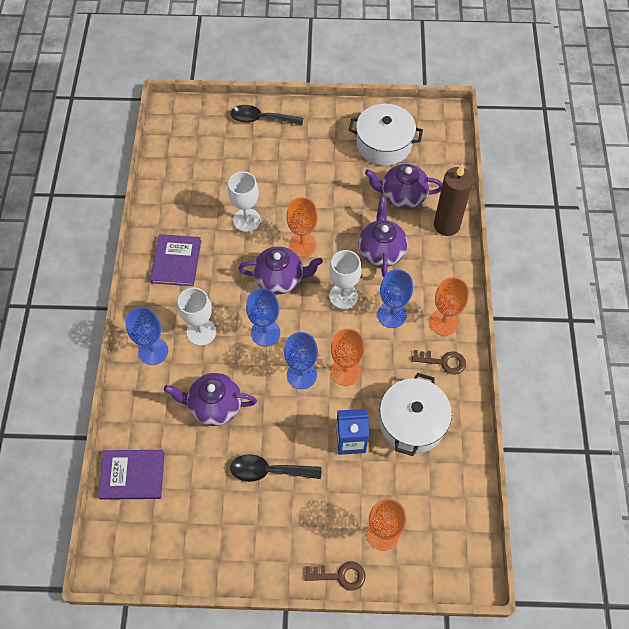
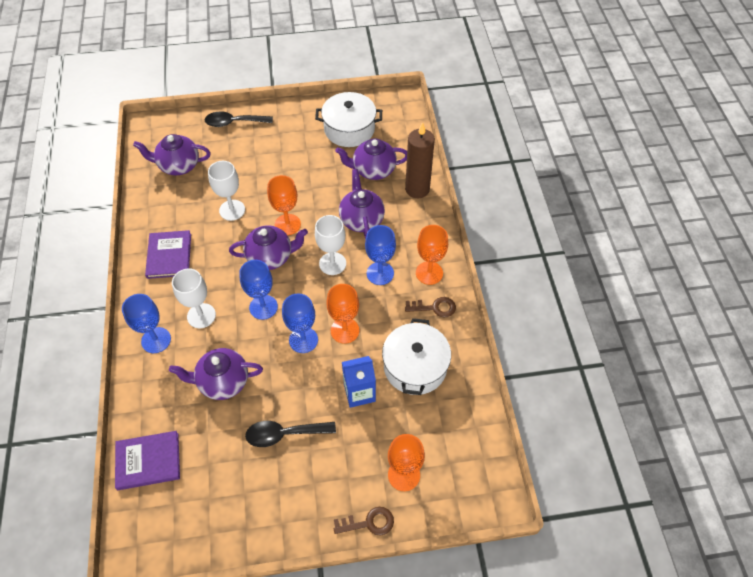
camera: 10 degrees left, 5 degrees down
none -> purple teapot [133,134,211,175]

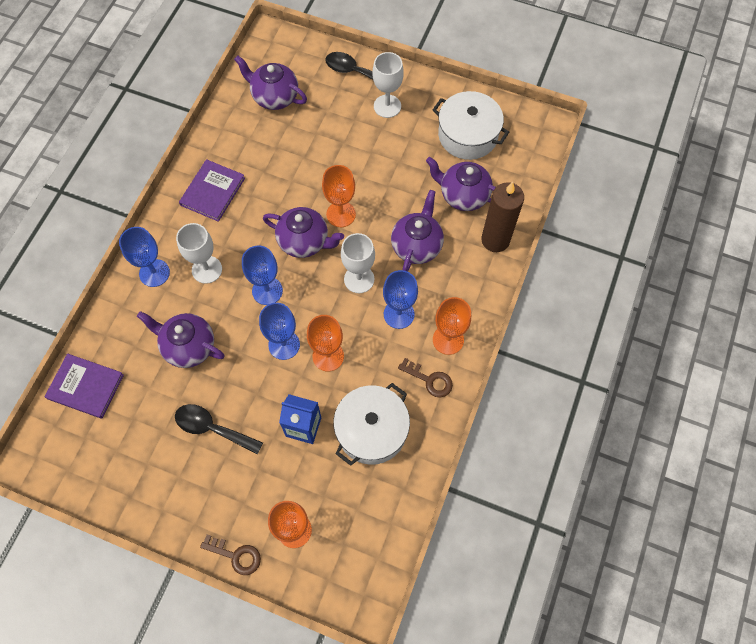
camera: 30 degrees right, 10 degrees up
white goblet [208,161,245,221] -> white goblet moved to [372,52,404,118]

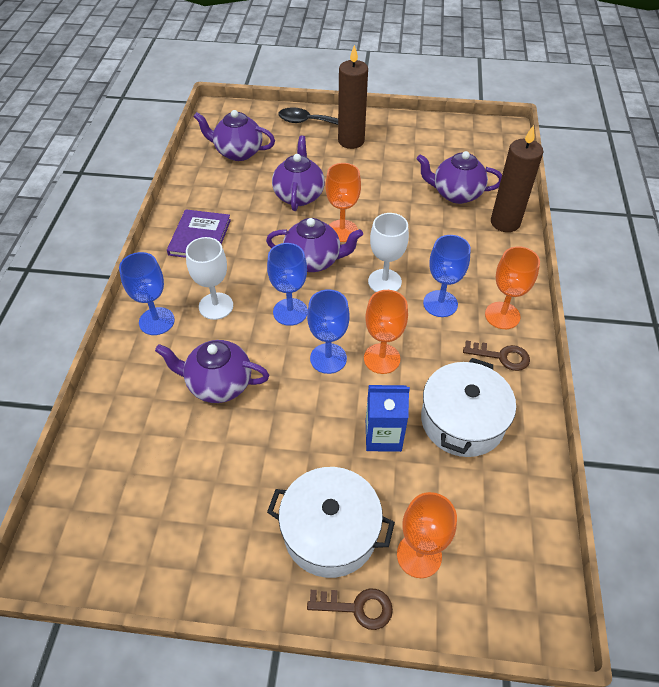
camera: 15 degrees left, 15 degrees down
purple book [45,354,124,419] -> none
black spoon [175,404,263,454] -> none
white goblet [372,52,404,118] -> brown candle [338,45,368,149]
purple teapot [391,190,444,272] -> purple teapot moved to [272,136,325,211]
white pot [433,91,509,160] -> white pot moved to [267,467,395,578]

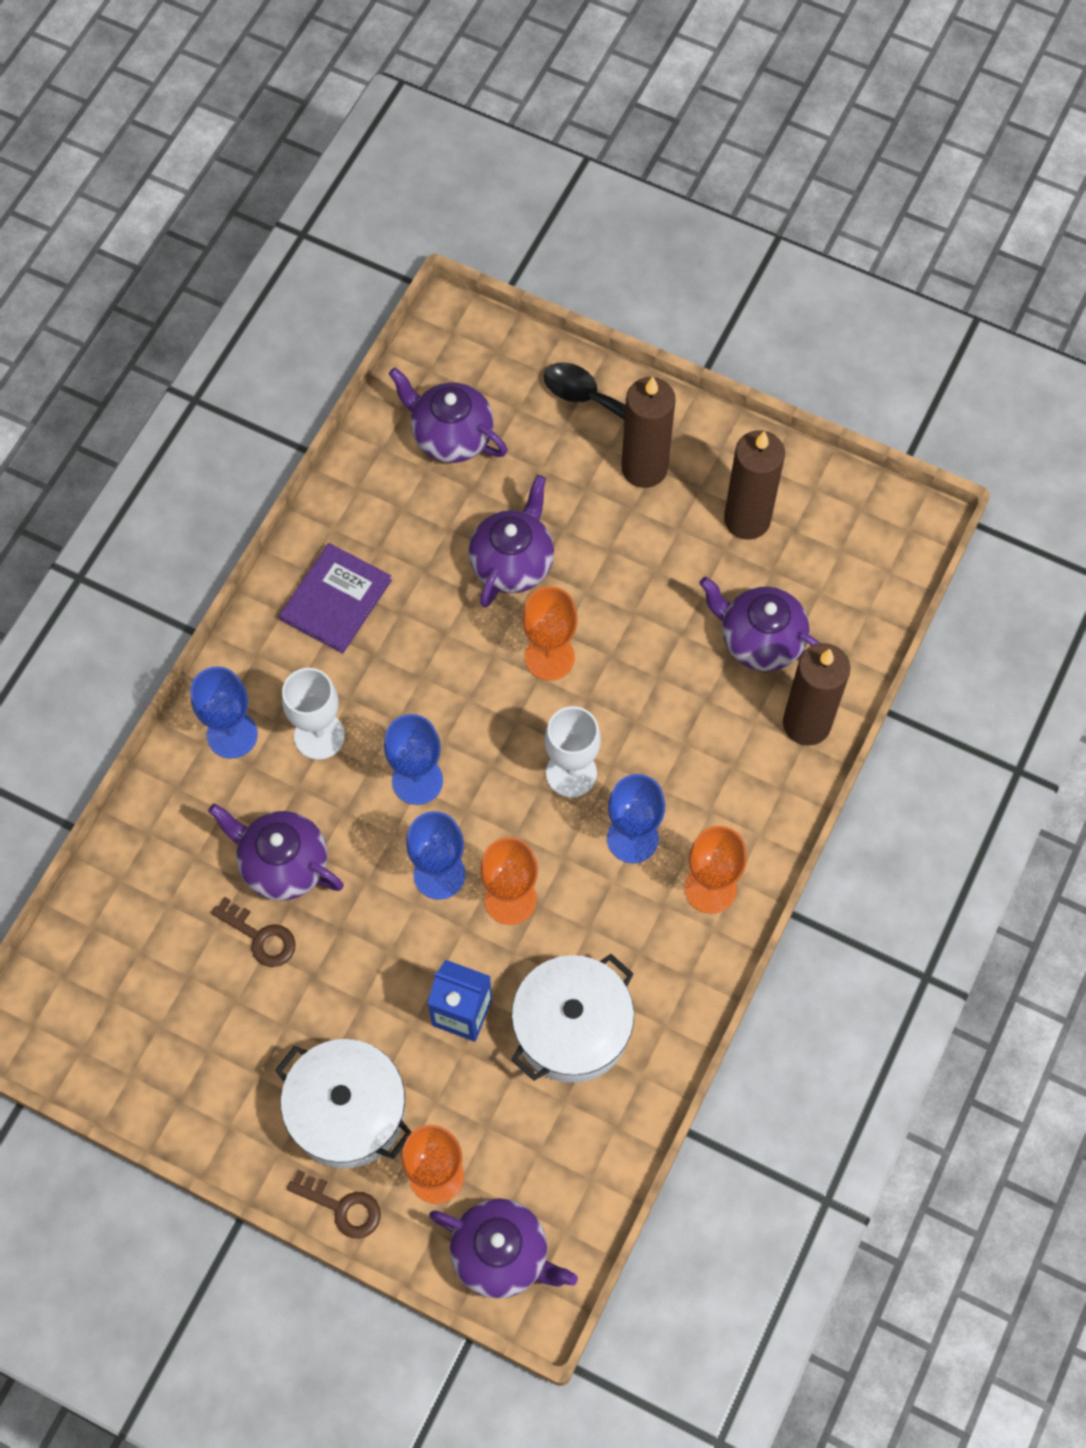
camera: 20 degrees right, 15 degrees up
purple teapot [266,218,363,272] -> purple teapot moved to [429,1198,578,1299]
brown key [463,340,530,371] -> brown key moved to [211,897,296,967]
none -> brown candle [724,430,785,540]

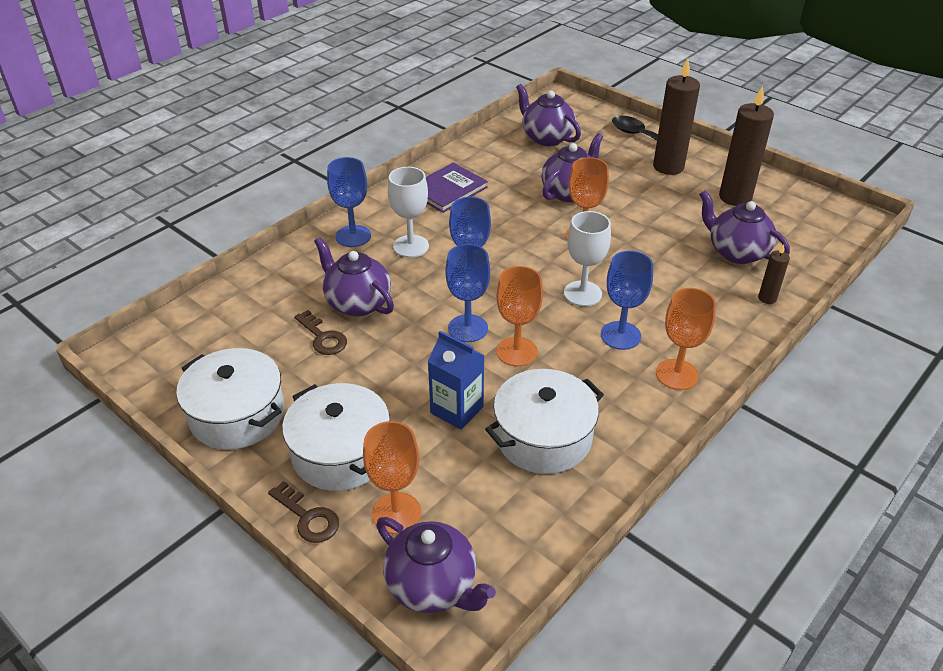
camera: 15 degrees right, 25 degrees down
brown candle [783,643,850,746] -> brown candle [758,244,790,304], size x0.49
none -> white pot [176,348,284,449]

